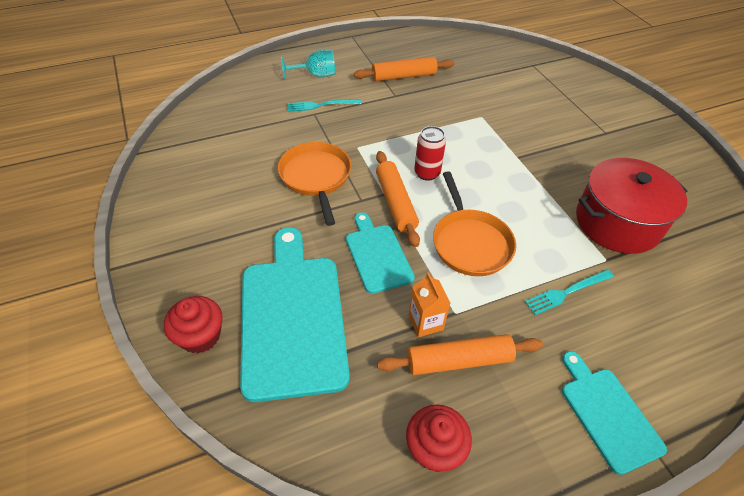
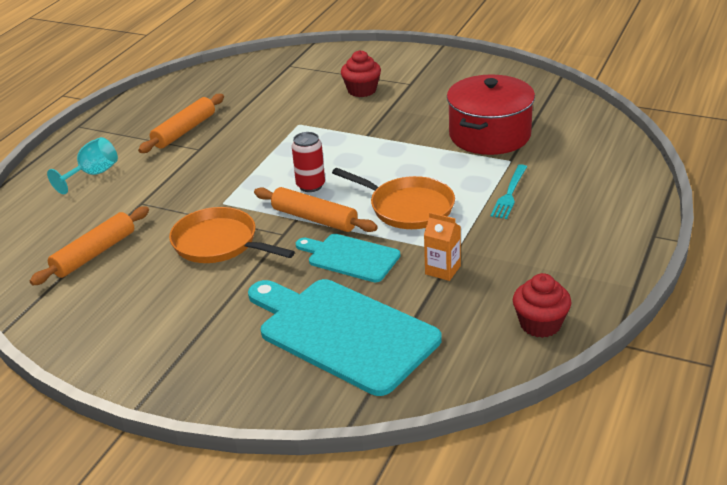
camera: 40 degrees left, 15 degrees down
red cupcake [164,296,223,353] -> red cupcake moved to [341,50,381,97]
turquoise fork [287,99,362,112] -> none
orange rolling pin [377,334,543,375] -> orange rolling pin moved to [30,206,149,285]
turquoise cutting board [562,351,667,475] -> none

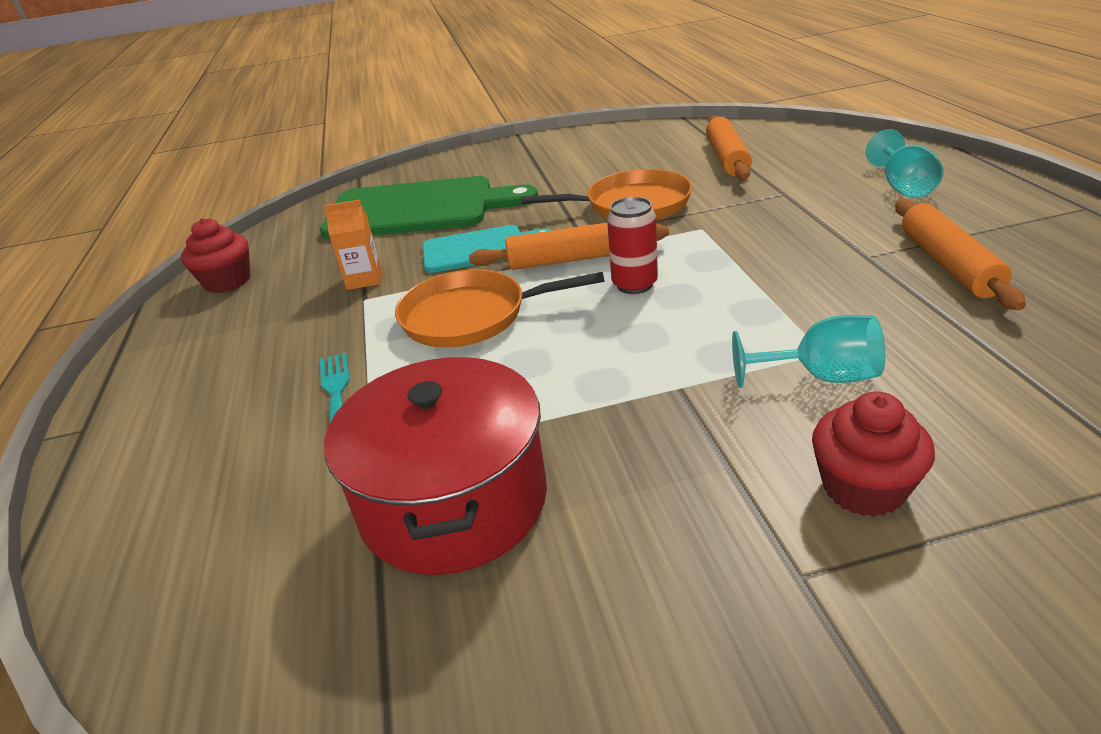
camera: 145 degrees right, 0 degrees up
turquoise cutting board [248,279,442,396] -> green cutting board [320,176,538,239]
none -> turquoise goblet [732,315,885,388]

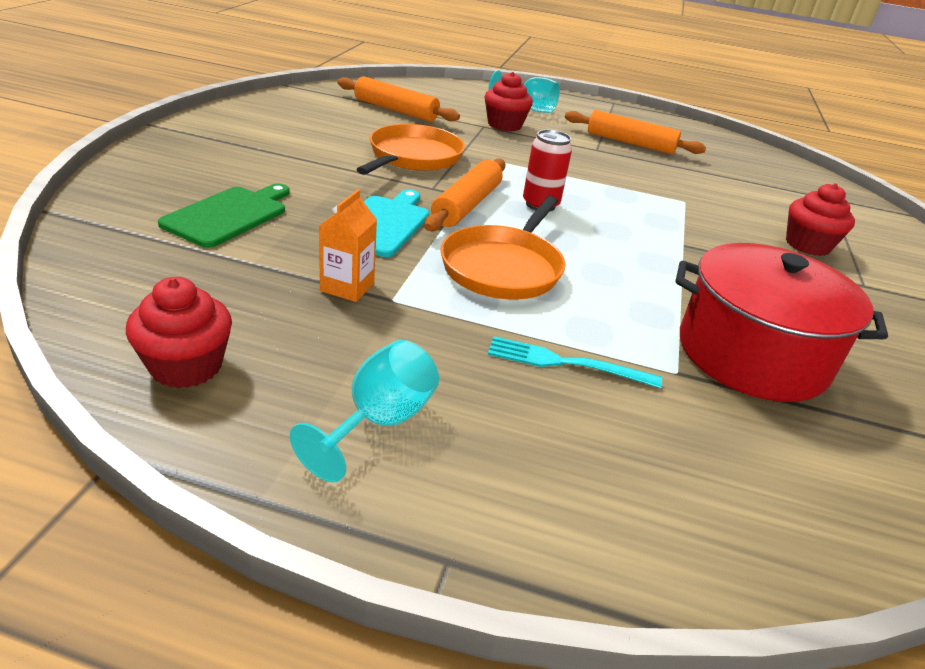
camera: 70 degrees left, 0 degrees up
green cutting board [320,176,538,239] -> green cutting board [158,184,290,248], size x0.55
turquoise goblet [732,315,885,388] -> turquoise goblet moved to [290,340,439,482]
none -> red cupcake [485,72,533,131]

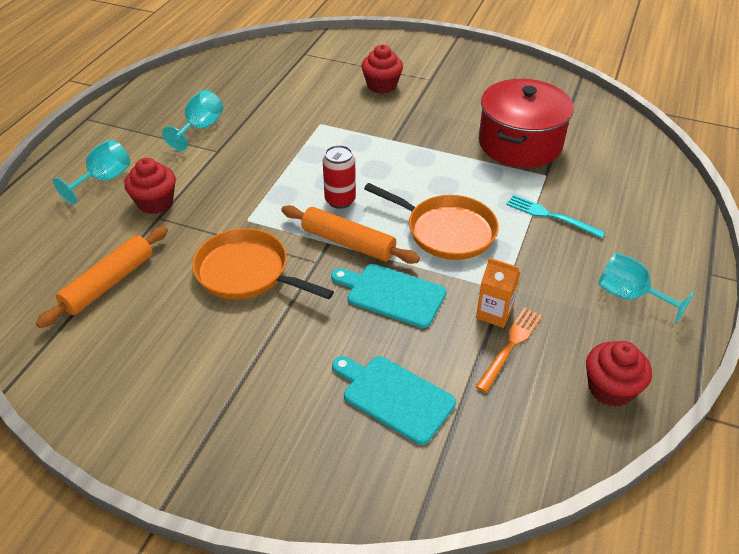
camera: 80 degrees left, 10 degrees up
green cutting board [158,184,290,248] -> turquoise cutting board [332,356,456,445]
turquoise fork [488,336,662,388] -> turquoise fork turned 105 degrees clockwise [506,195,606,238]
orange rolling pin [565,110,706,154] -> turquoise goblet [162,90,223,151]
none -> orange fork [475,307,542,393]

